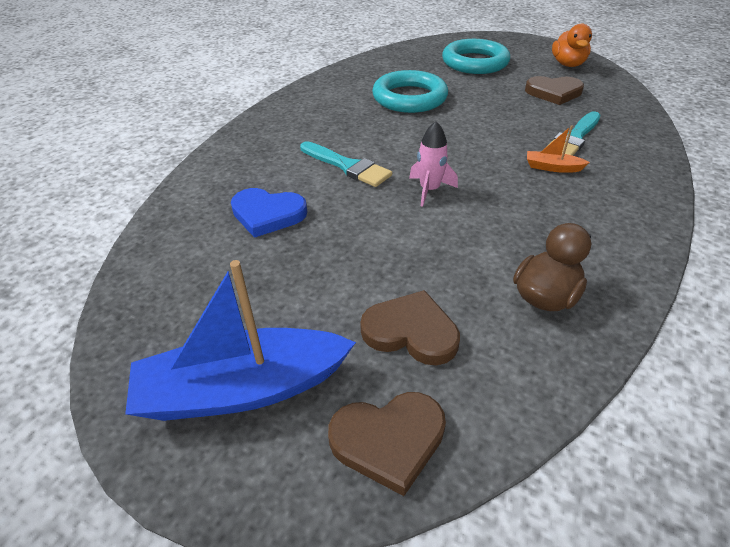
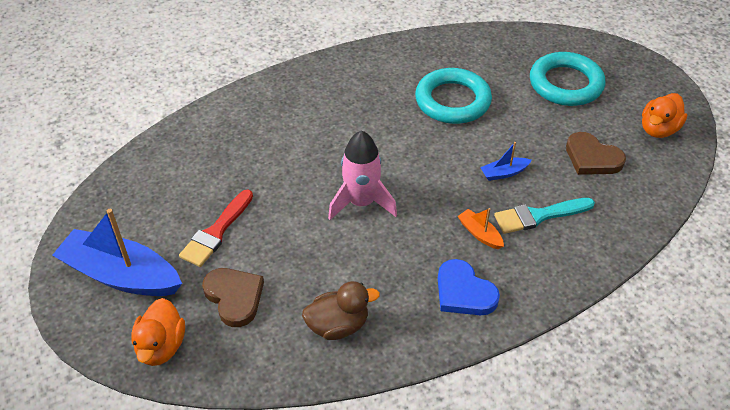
camera: 35 degrees right, 5 degrees up
blue heart [231,188,307,238] -> blue heart moved to [438,259,500,315]
turquoise brush [300,141,392,187] -> none
brown heart [328,392,446,496] -> orange duck [131,298,185,366]
pink rocket [409,121,458,207] -> pink rocket [328,130,397,220], size x1.53
none -> red brush [179,190,253,267]
none -> blue boat [480,142,532,181]

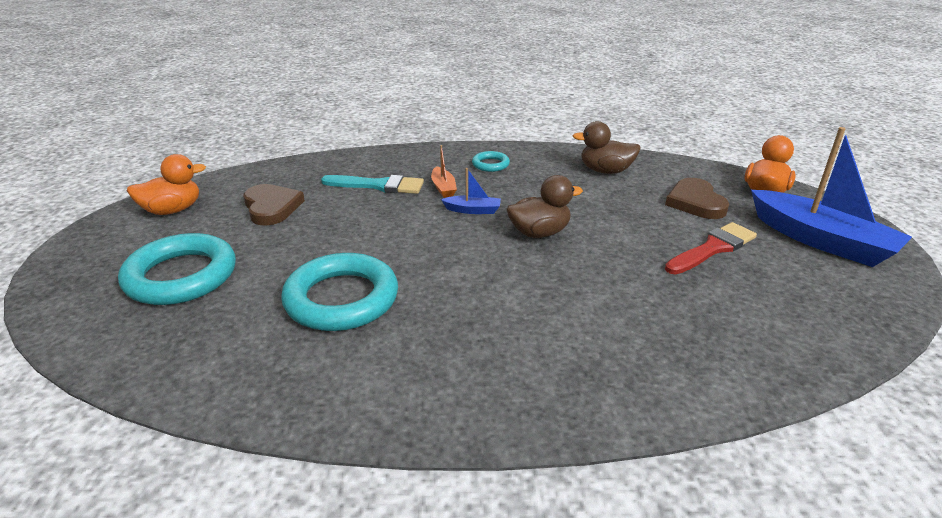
camera: 155 degrees left, 15 degrees down
pink rocket [328,130,397,220] -> brown duck [507,175,583,238]
blue heart [438,259,500,315] -> turquoise ring [472,151,510,172]
blue boat [480,142,532,181] -> blue boat moved to [441,168,501,214]

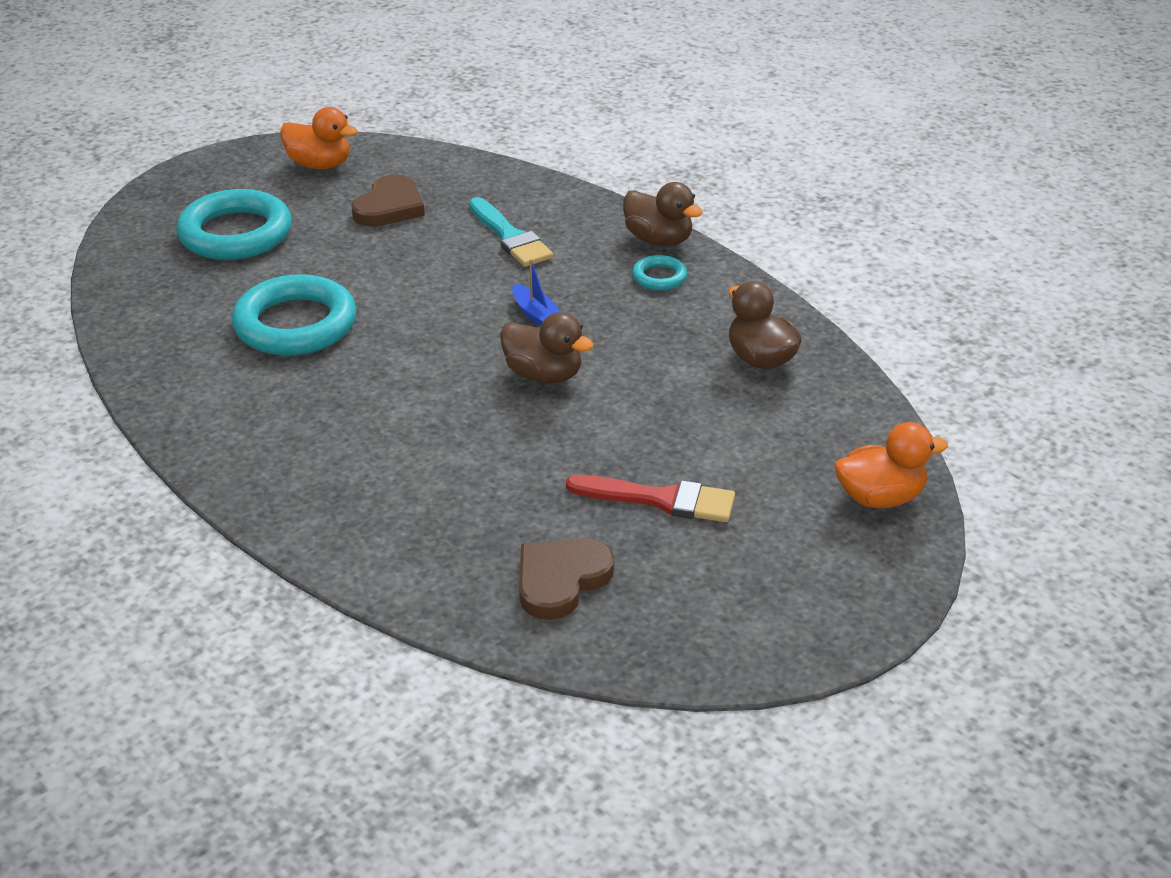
camera: 50 degrees right, 5 degrees up
orange boat [431,145,457,198] -> none
brown heart [665,178,729,219] -> brown heart moved to [519,538,614,620]
blue boat [751,127,912,267] -> none
none -> brown duck [623,182,703,246]

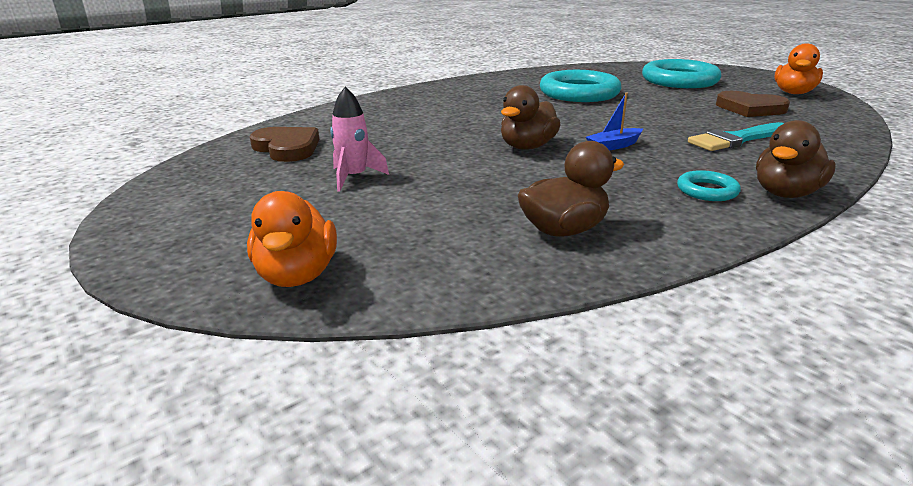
camera: 95 degrees right, 10 degrees down
red brush [566,475,735,522] -> pink rocket [330,87,389,192]

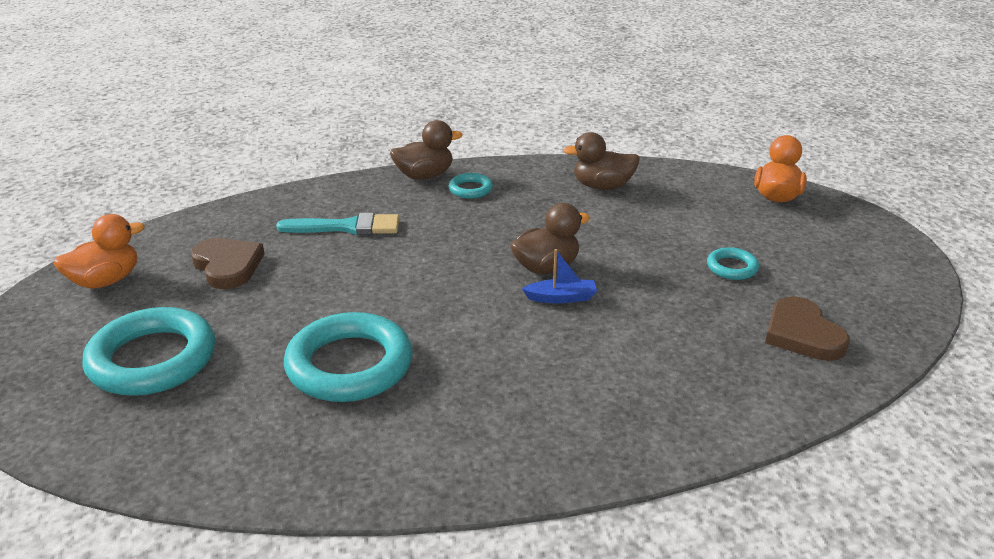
camera: 155 degrees left, 5 degrees up
pink rocket [330,87,389,192] -> turquoise ring [707,247,759,280]
blue boat [586,93,643,150] -> blue boat moved to [522,249,597,303]

